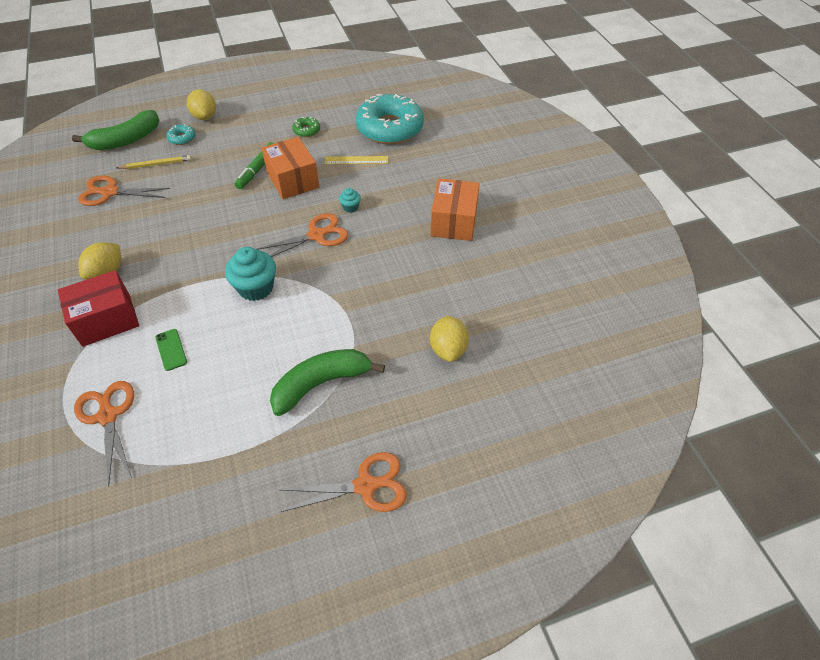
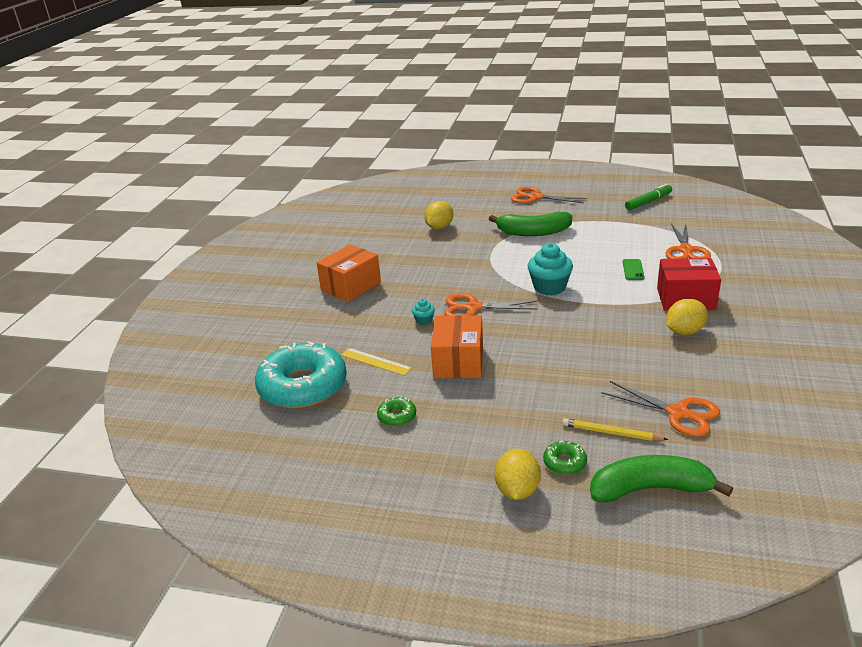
camera: 145 degrees left, 20 degrees down
turquoise donut [166,124,196,145] -> green donut [543,440,587,475]
green marker [235,142,274,189] -> green marker moved to [625,184,672,210]

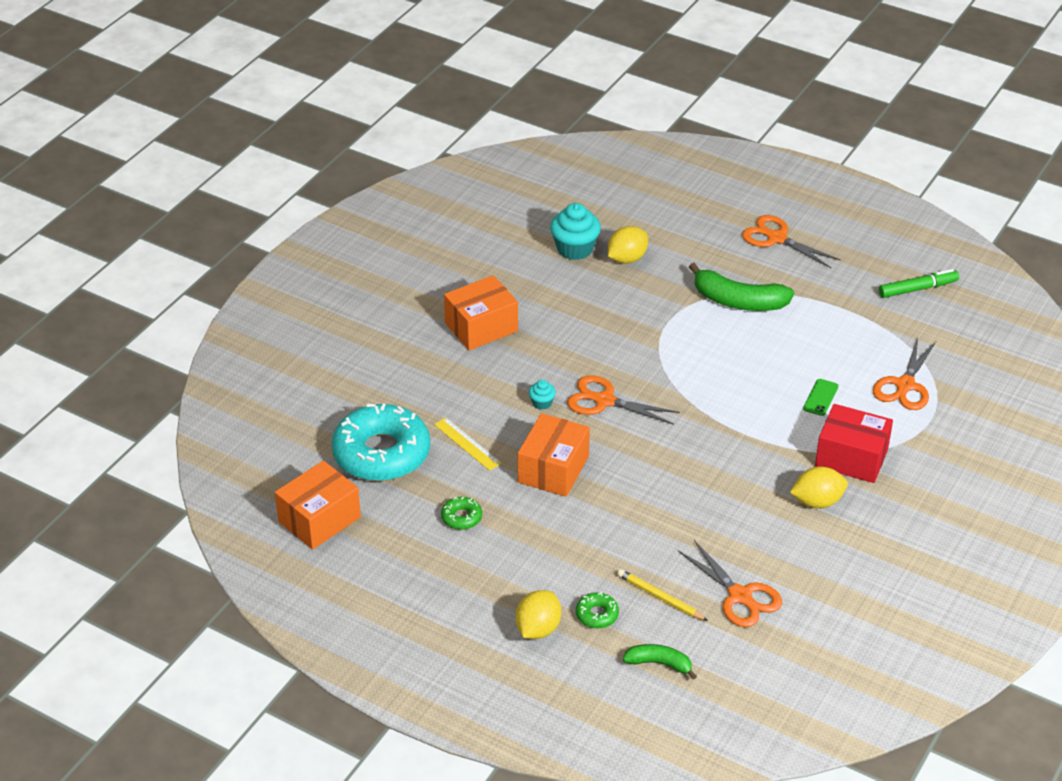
camera: 15 degrees right, 10 degrees up
turquoise cupcake [528,243,573,296] -> turquoise cupcake moved to [550,203,601,260]
green banana [590,455,733,503] -> green banana [623,644,697,680], size x0.57
none -> orange box [275,461,361,550]

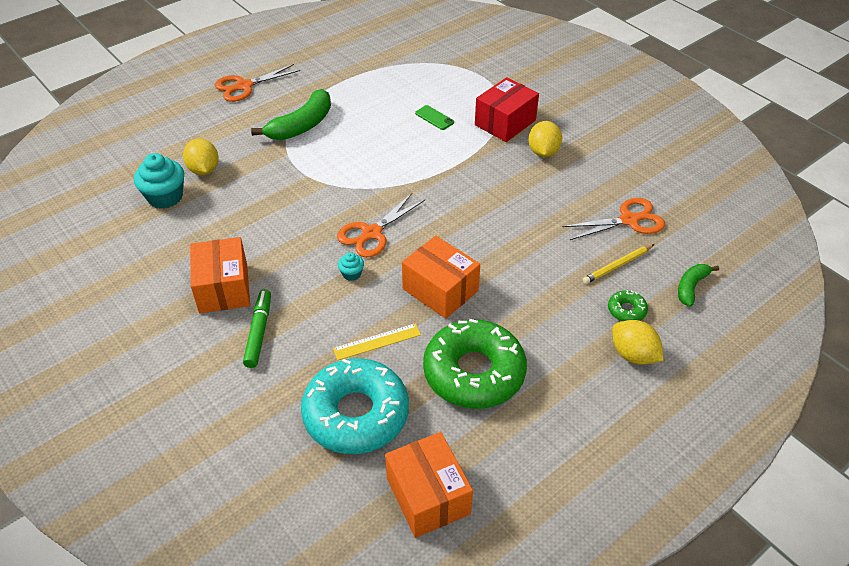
camera: 70 degrees left, 5 degrees up
green donut [441,497,482,530] -> green donut [423,319,527,409], size x2.46
orange scissors [873,338,937,410] -> none
green marker [879,269,959,298] -> green marker moved to [243,289,271,368]

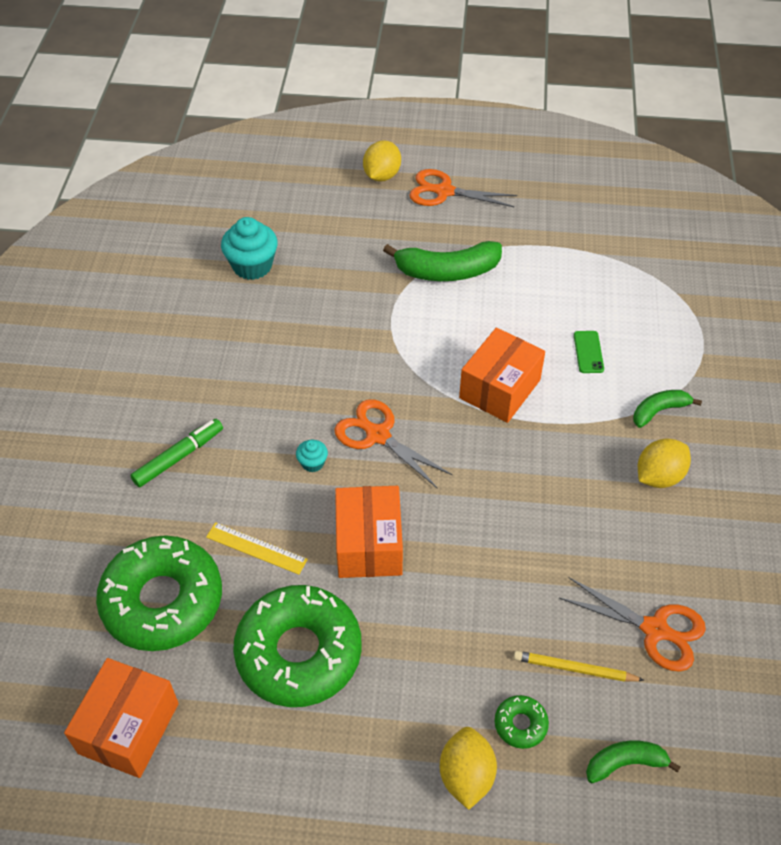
camera: 45 degrees right, 5 degrees up
yellow lemon [183,139,219,175] -> yellow lemon moved to [363,140,401,182]
orange box [190,237,250,313] -> orange box moved to [459,327,545,423]
turquoise donut [301,358,409,454] -> green donut [96,535,222,651]
orange scissors [337,193,425,258] -> orange scissors turned 45 degrees clockwise [334,399,453,489]
red box [475,77,539,142] -> green banana [633,390,702,428]

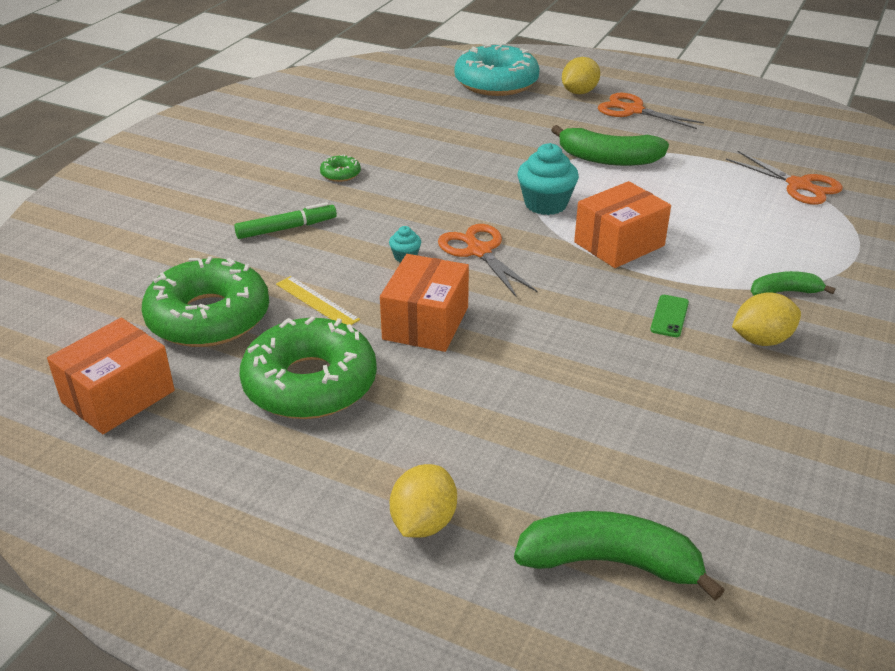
camera: 20 degrees right, 15 degrees down
turquoise cupcake [221,217,278,280] -> turquoise cupcake moved to [518,143,579,215]
green donut [495,695,549,749] -> green donut moved to [320,154,361,182]
yellow pencil [514,651,645,682] -> none
orange scissors [559,577,706,672] -> orange scissors moved to [726,151,843,205]
green phone [574,331,604,373] -> green phone moved to [650,295,689,337]
green banana [586,741,680,783] -> green banana [514,511,725,600], size x1.76
none -> turquoise donut [454,42,540,96]

